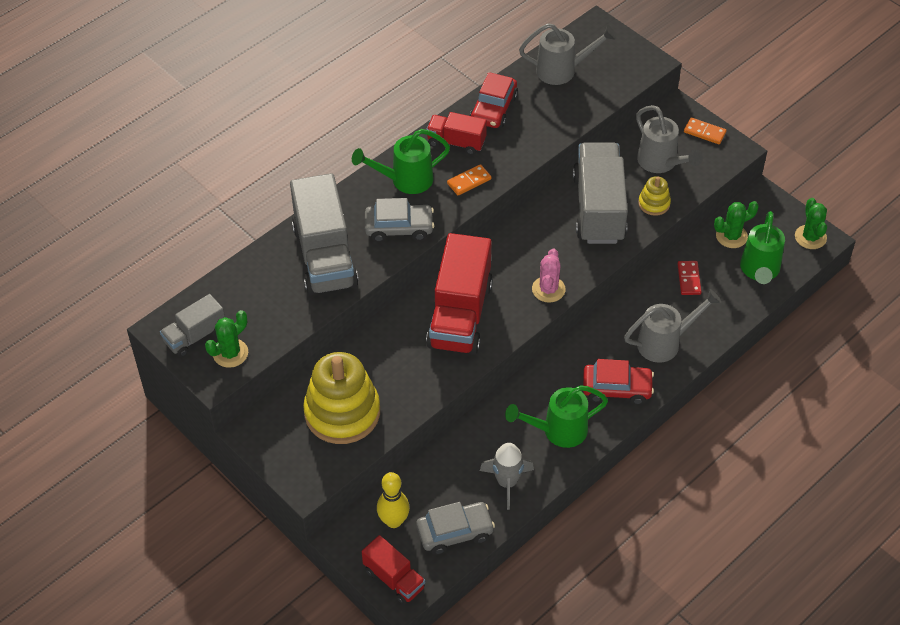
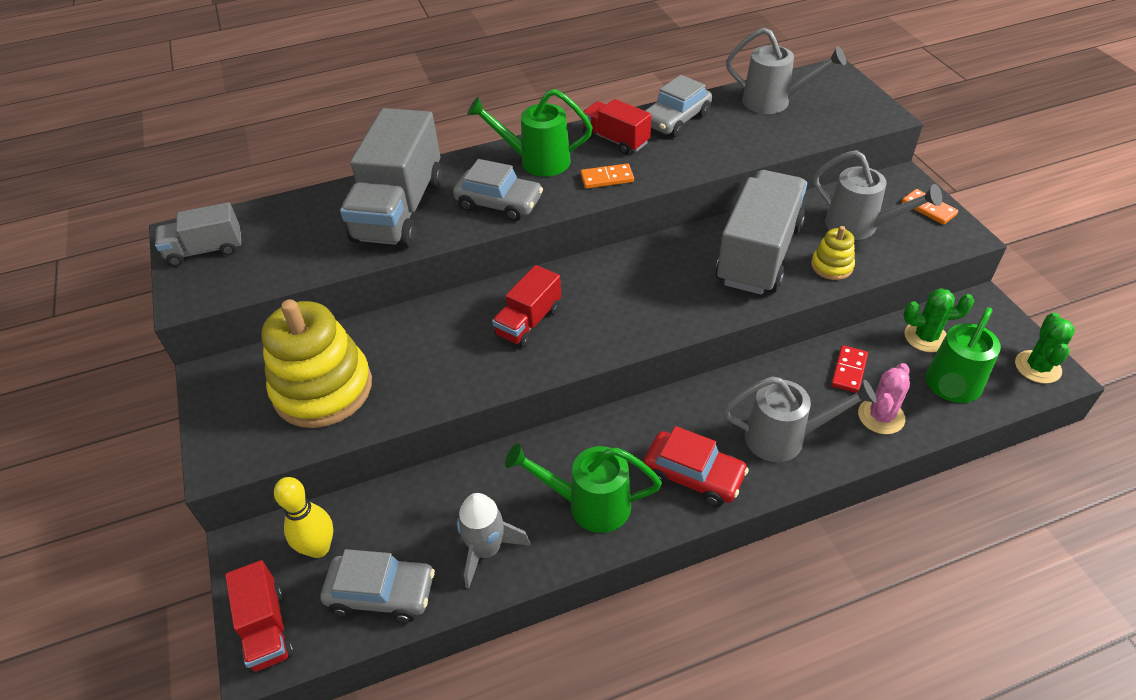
camera: 25 degrees right, 5 degrees down
green cactus [205,310,248,368] -> none
red truck [426,233,493,355] -> red truck [492,265,561,347], size x0.54
red car [470,72,518,128] -> grey car [645,75,712,137]
pink cactus [532,248,566,303] -> pink cactus moved to [858,363,910,434]
grey watering can [636,105,703,173] -> grey watering can turned 45 degrees counterclockwise [813,150,942,240]

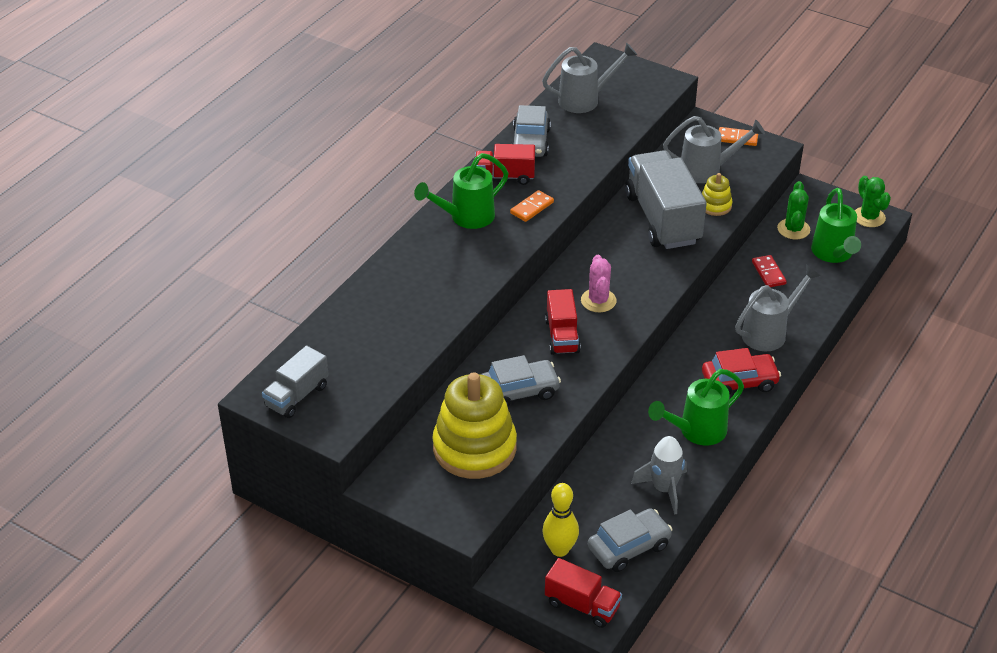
camera: 40 degrees left, 5 degrees down
grey truck [340,108,442,248] -> none
grey car [453,159,543,221] -> grey car moved to [481,355,561,407]
pink cactus [858,363,910,434] -> pink cactus moved to [581,255,616,312]
green cactus [903,288,974,352] -> green cactus turned 45 degrees counterclockwise [777,181,810,239]

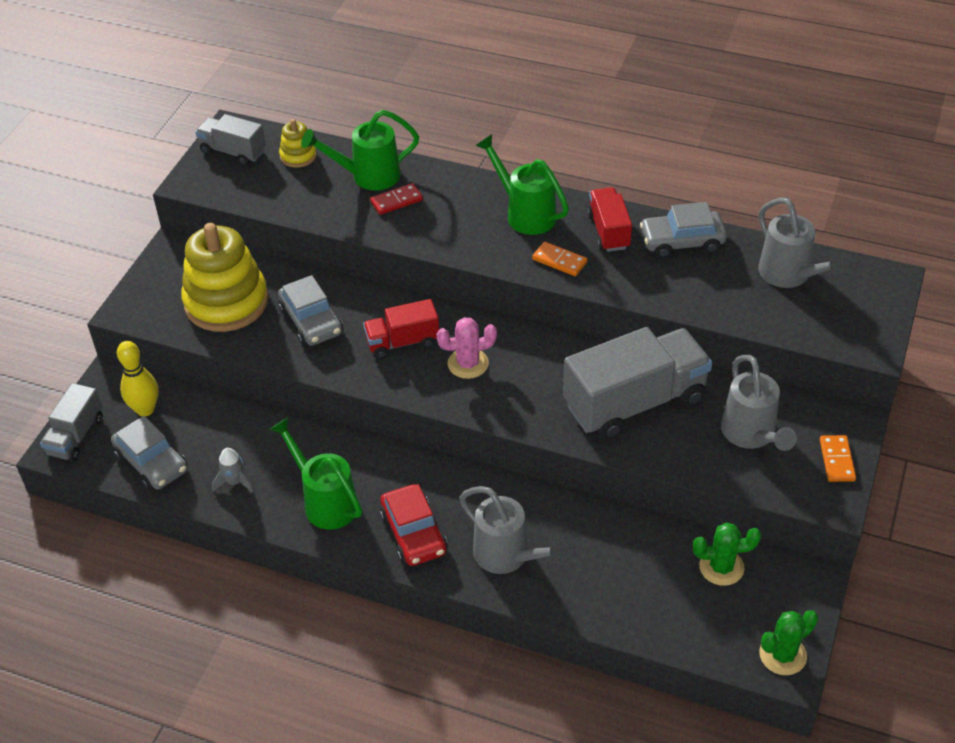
camera: 80 degrees right, 5 degrees up
red truck [545,558,622,628] -> grey truck [40,383,103,462]
grey rocket [631,436,687,515] -> grey rocket [212,448,254,493], size x0.64
yellow stacking toy [702,173,733,216] -> yellow stacking toy moved to [279,119,317,168]
red domino [752,255,787,287] -> red domino moved to [370,183,423,215]
green watering can [811,188,861,263] -> green watering can moved to [301,110,419,190]

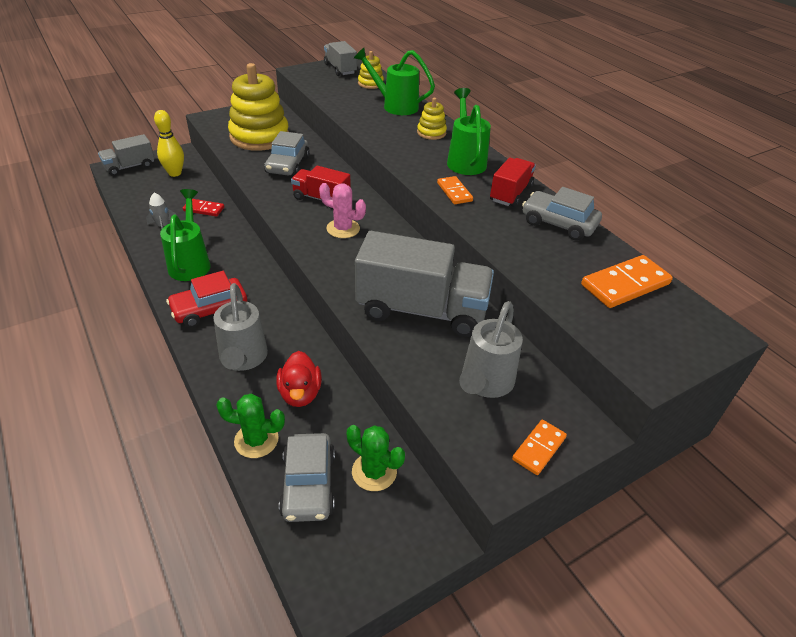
camera: 35 degrees right, 5 degrees down
grey car [111,416,188,491] -> grey car moved to [279,433,335,522]
red domino [370,183,423,215] -> red domino moved to [183,199,224,217]
red car [380,484,447,566] -> red car turned 45 degrees clockwise [166,271,247,328]
grey watering can [758,197,848,288] -> orange domino [581,255,673,308]
green cactus [759,610,818,675] -> green cactus moved to [216,394,285,458]
none -> red duck [276,351,322,407]
none -> yellow stacking toy [417,98,447,140]

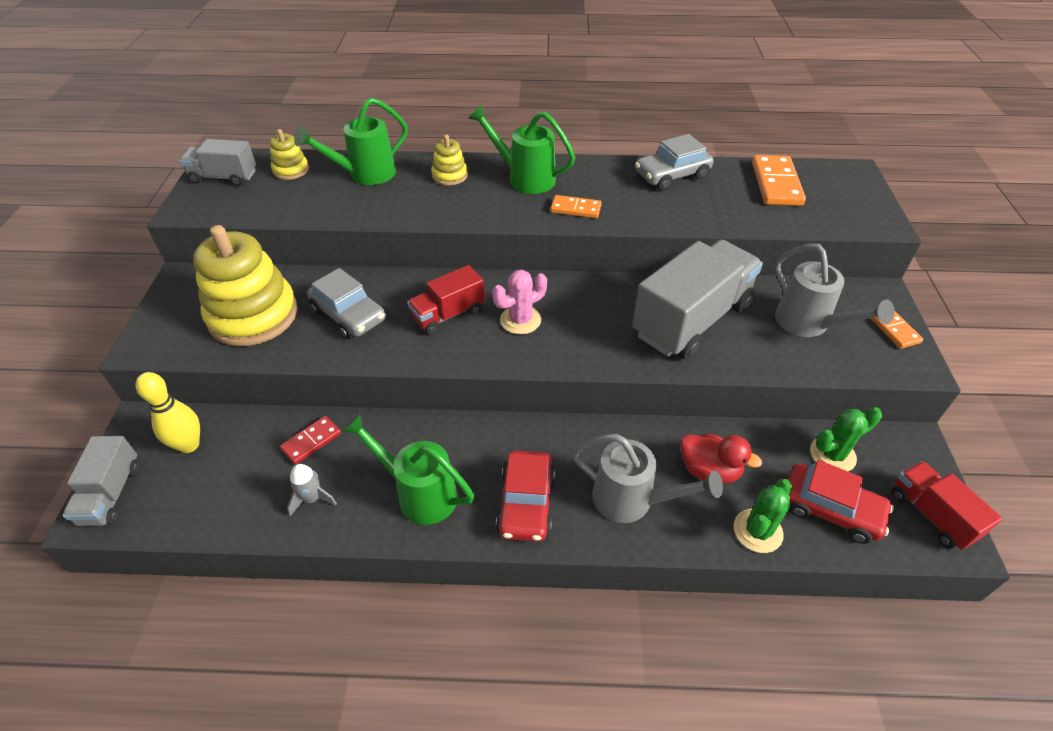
camera: 55 degrees left, 5 degrees up
grey car [279,433,335,522] -> red car [788,460,894,544]
red truck [490,157,536,207] -> red truck moved to [892,461,1002,550]

